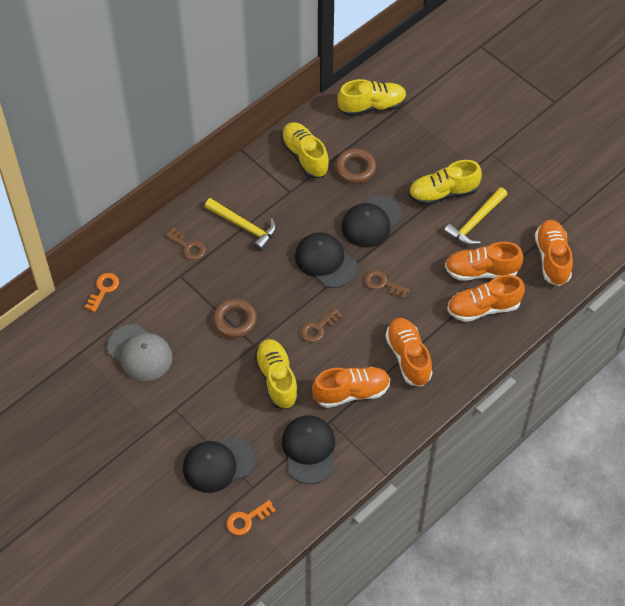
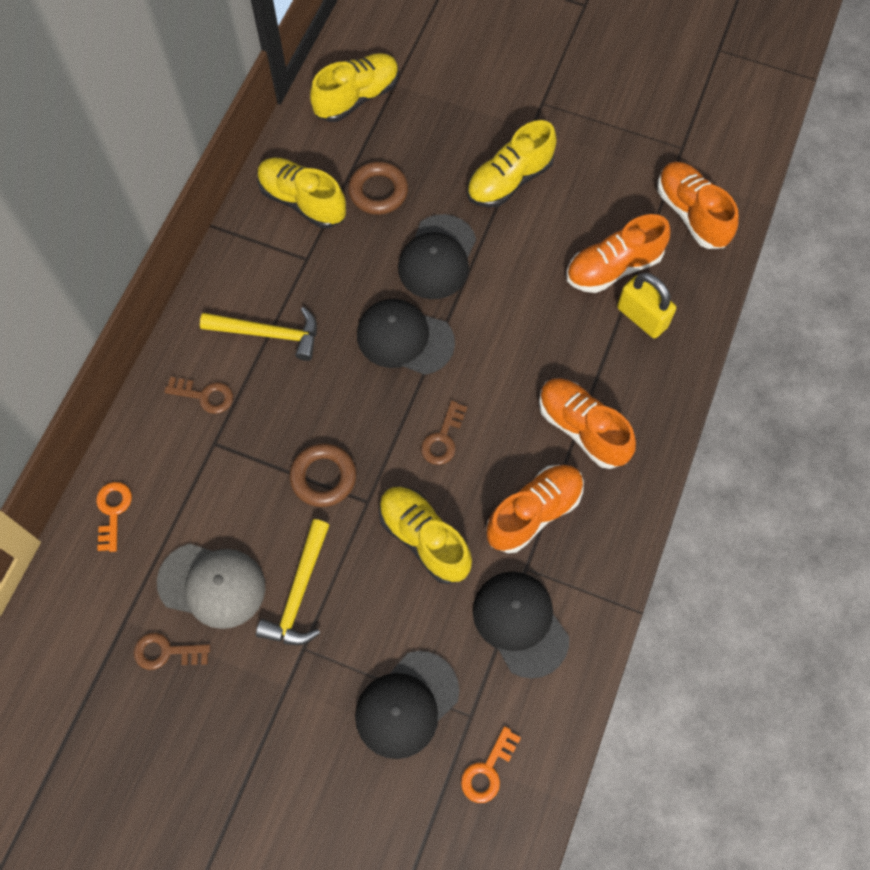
camera: 25 degrees left, 10 degrees up
brown key [364,270,410,299] -> brown key moved to [134,633,210,670]
yellow hammer [444,187,508,245] -> yellow hammer moved to [256,519,329,645]
orange shoe [447,275,525,322] -> yellow padlock [617,273,676,338]

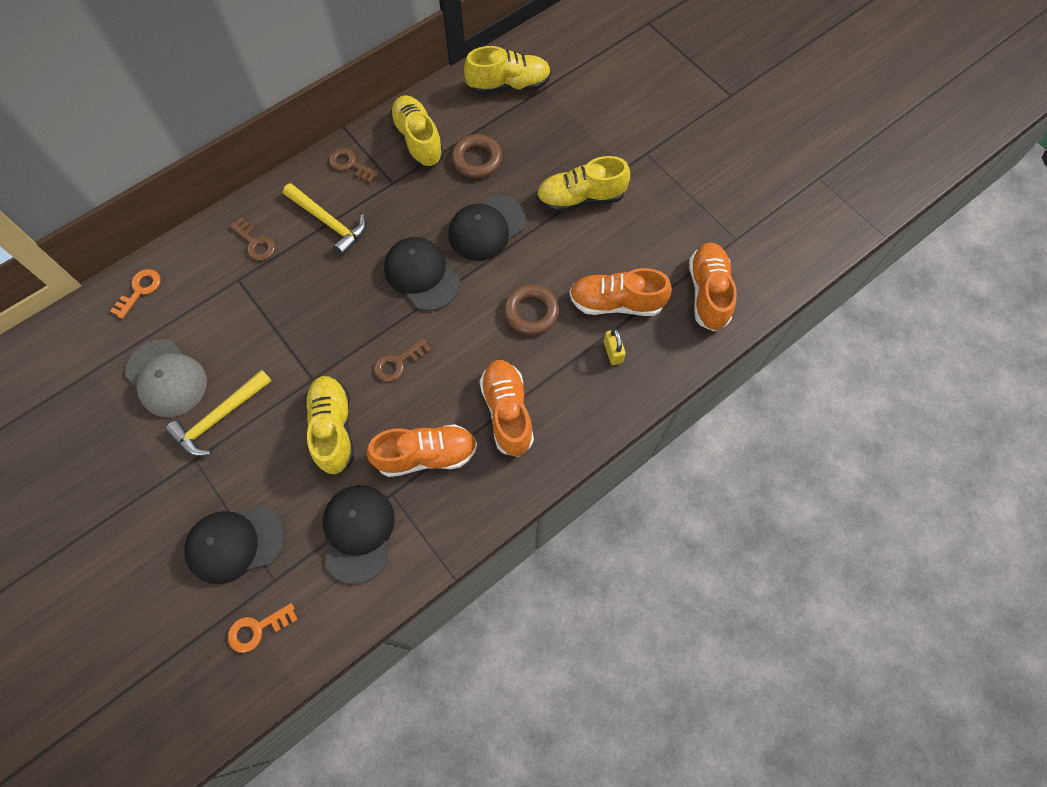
camera: 30 degrees right, 0 degrees up
brown key [134,633,210,670] -> brown key moved to [329,148,379,183]
brown ring [290,443,356,507] -> brown ring moved to [504,284,559,335]
yellow padlock [617,273,676,338] -> yellow padlock [604,328,626,365], size x0.61

